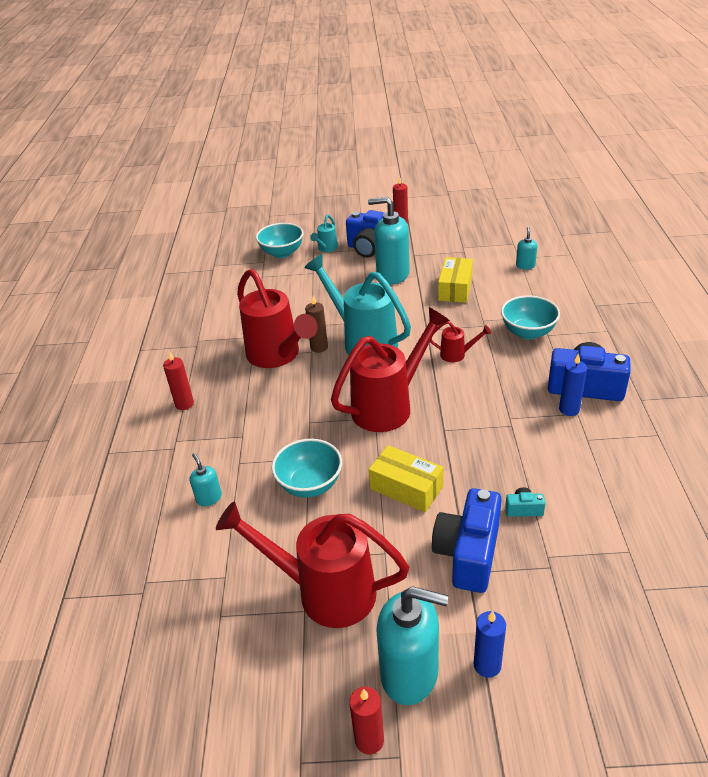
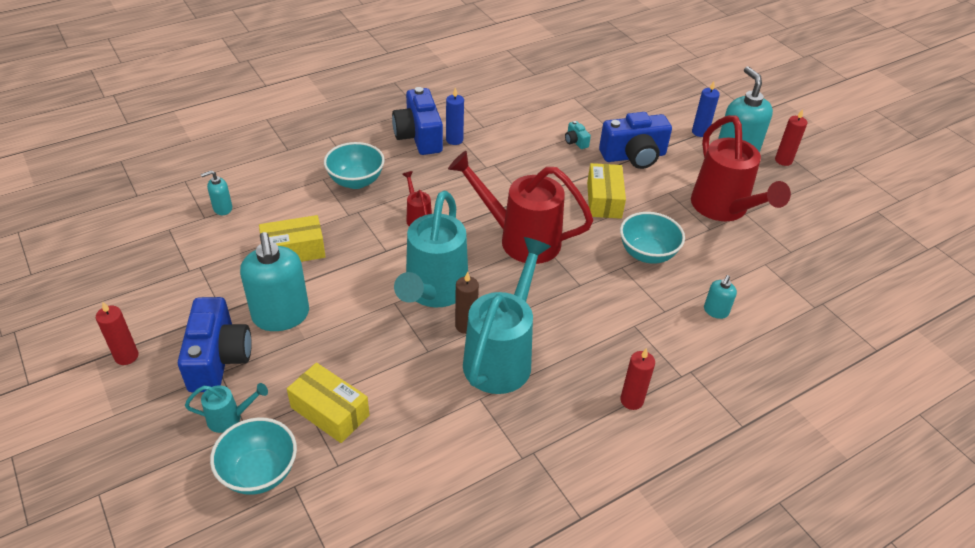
camera: 125 degrees left, 5 degrees up
red watering can [237,269,318,368] -> turquoise watering can [463,237,551,394]
none -> yellow box [287,362,370,443]

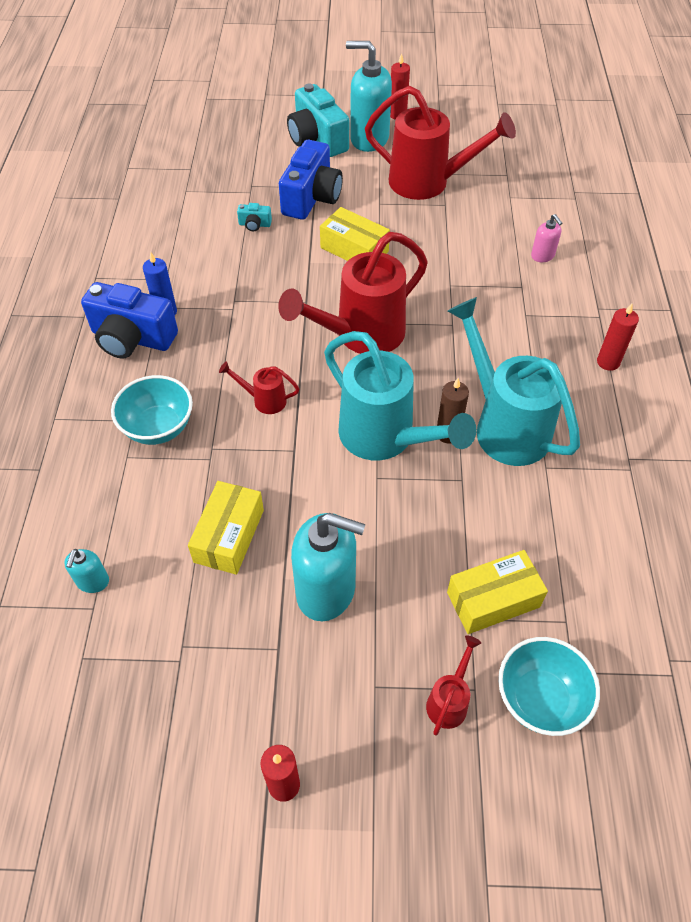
camera: 55 degrees left, 10 degrees up
blue camera [178,297,252,393] -> none
turquoise watering can [185,383,268,433] -> red watering can [426,636,481,736]
turquoise bowl [620,212,685,264] -> none
blue candle [692,82,720,137] -> turquoise camera [287,84,349,157]
turquoise soap dispenser [704,275,737,319] -> pink soap dispenser [531,214,562,262]

